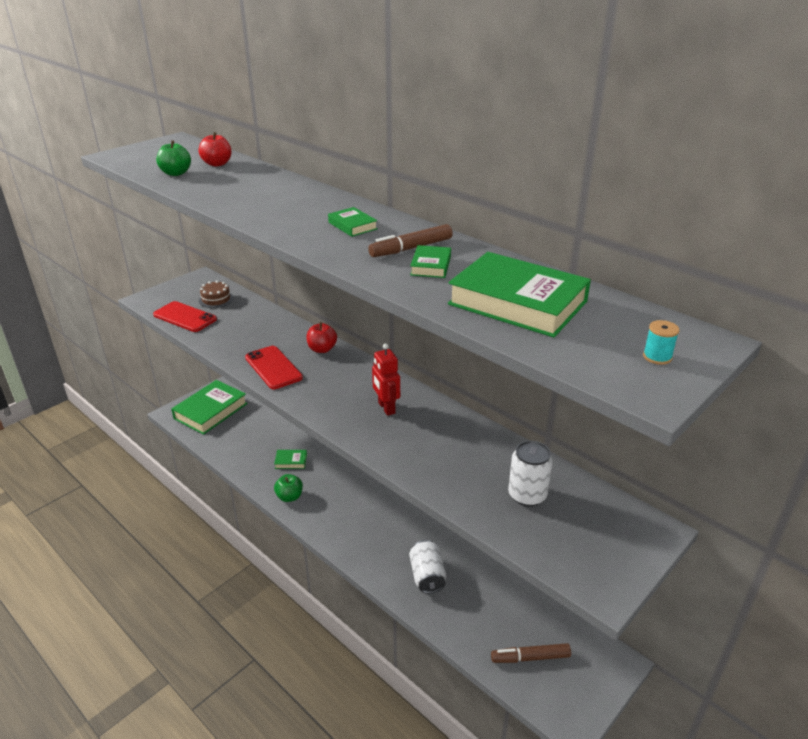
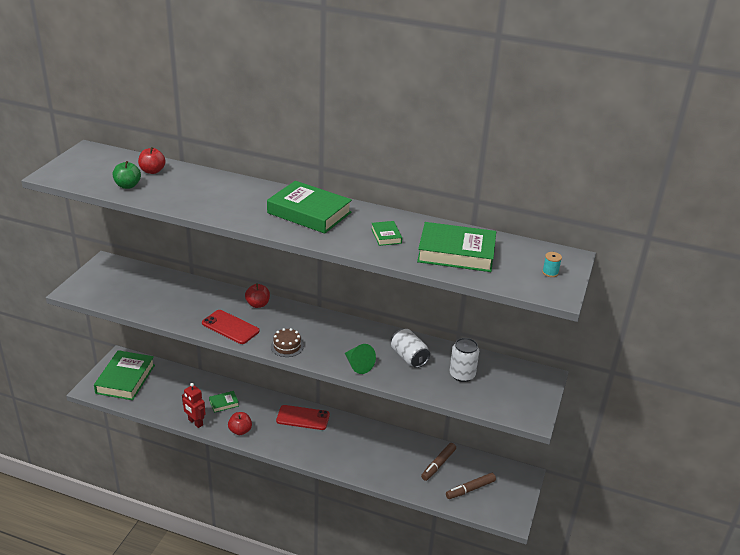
camera: 25 degrees left, 0 degrees up
red phone [153,301,217,332] -> red phone moved to [276,405,330,430]
brown cake [199,280,234,308] -> brown cake moved to [271,328,304,357]
green apple [274,474,303,502] -> red apple [228,412,252,435]
green book [328,207,378,237] -> green book [267,181,352,234], size x2.19
brown marker [368,224,453,257] -> brown marker moved to [421,443,456,481]
red robot [372,343,400,416] -> red robot moved to [182,383,206,428]
white can [409,540,446,594] -> white can moved to [391,329,430,368]
none -> green cone [345,344,376,374]

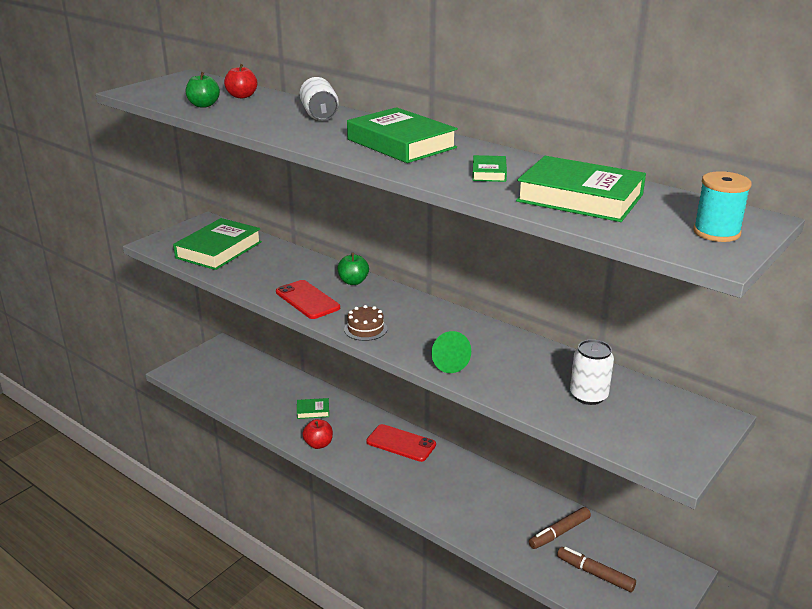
camera: 20 degrees right, 5 degrees down
green book [94,350,155,400] -> green book moved to [173,218,262,270]
red robot [182,383,206,428] -> none
red apple [245,283,270,308] -> green apple [337,253,369,285]
white can [391,329,430,368] -> white can moved to [300,77,339,121]
brown marker [446,473,496,499] -> brown marker turned 45 degrees clockwise [557,547,636,592]
turquoise spool [542,252,562,277] -> turquoise spool [693,171,752,242], size x1.80

